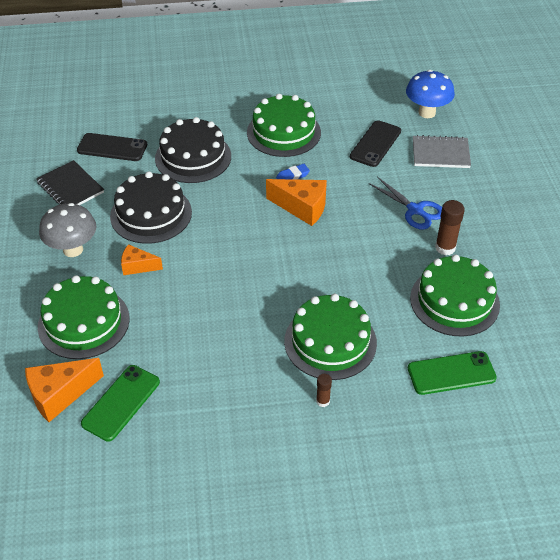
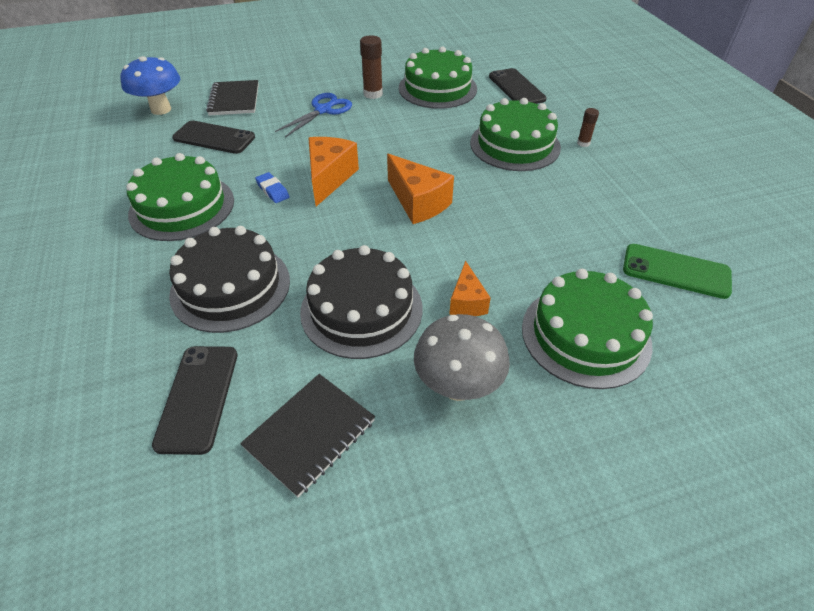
camera: 100 degrees left, 0 degrees up
orange cheese [25,358,104,422] -> orange cheese moved to [387,154,454,224]
green phone [408,351,497,395] -> black phone [489,68,547,104]
grey notebook [413,135,471,168] -> black notebook [206,80,259,115]

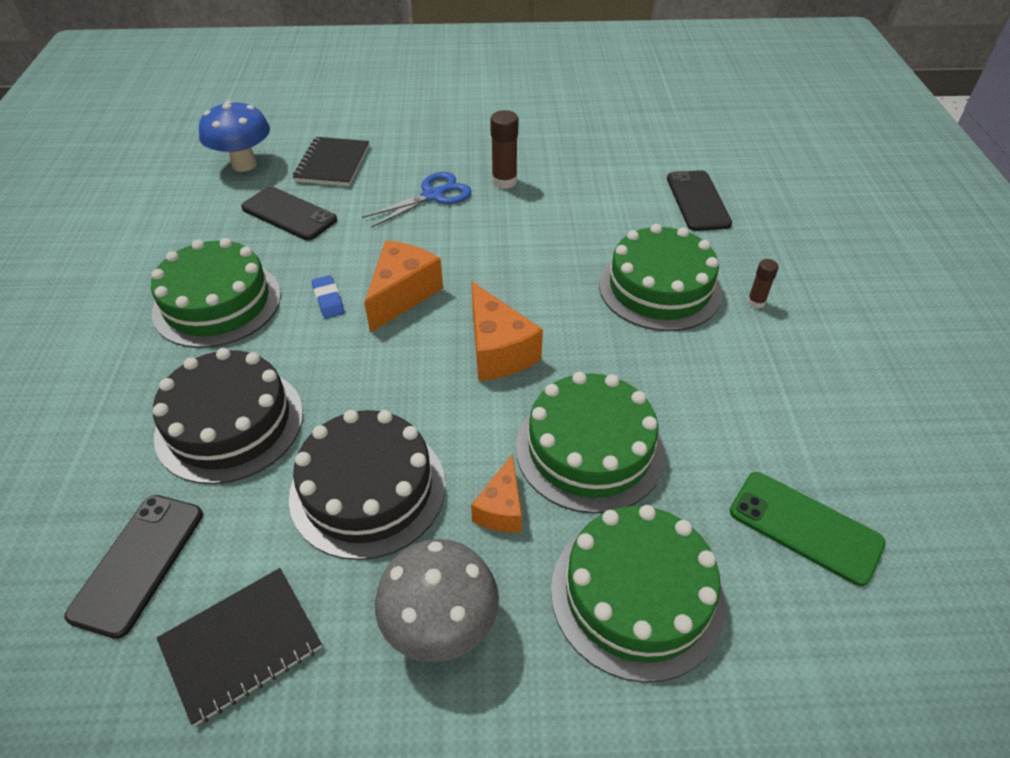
camera: 15 degrees right, 0 degrees up
green cake [399,47,477,109] -> green cake moved to [516,372,665,514]

